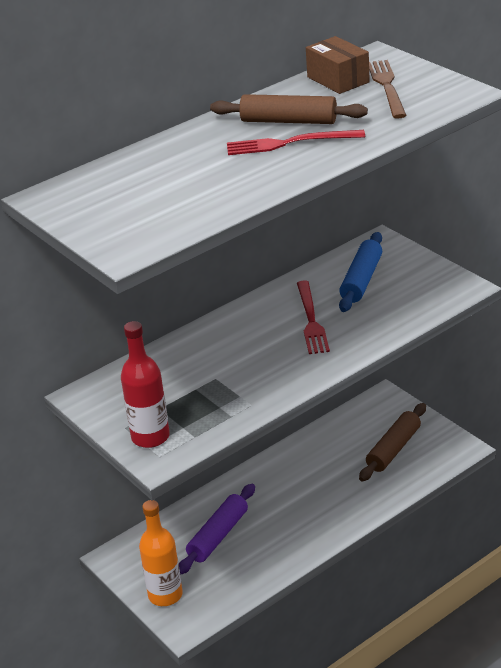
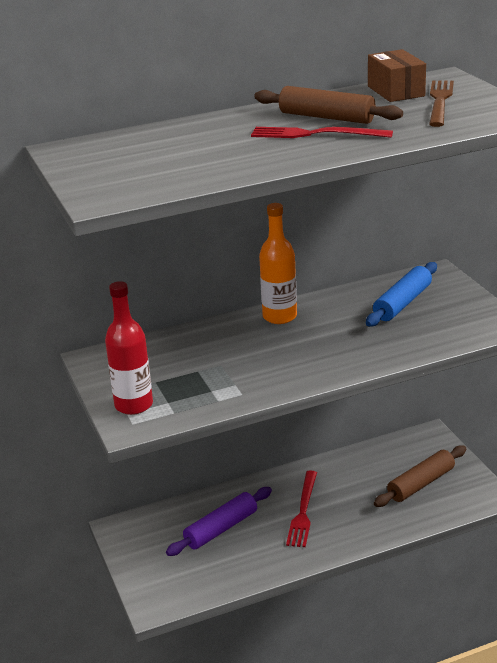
camera: 15 degrees right, 5 degrees down
orange bottle [139,500,183,606] -> orange bottle moved to [259,203,297,324]
red fork [297,280,330,354] -> red fork moved to [286,471,317,547]

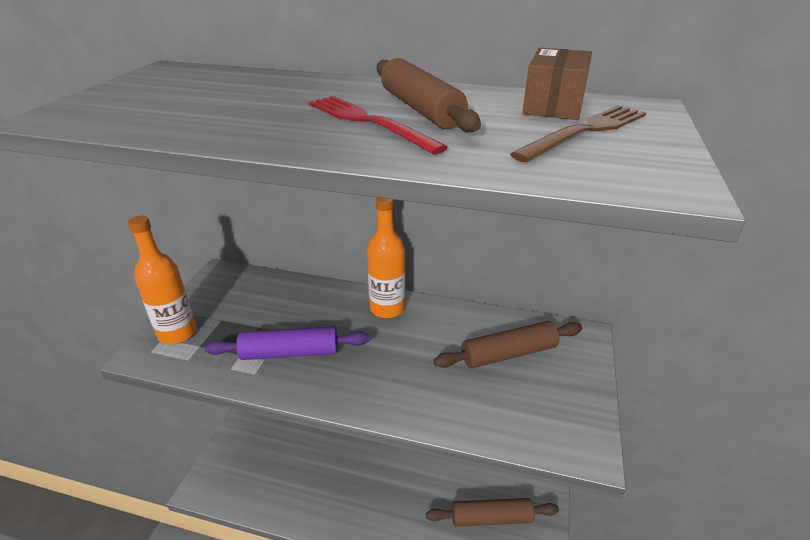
camera: 35 degrees right, 5 degrees up
red bottle [105,281,153,415] -> orange bottle [128,216,196,344]
purple rolling pin [166,487,272,556] -> purple rolling pin moved to [204,326,369,360]
red fork [286,471,317,547] -> none
blue rolling pin [366,262,437,327] -> brown rolling pin [434,321,582,368]

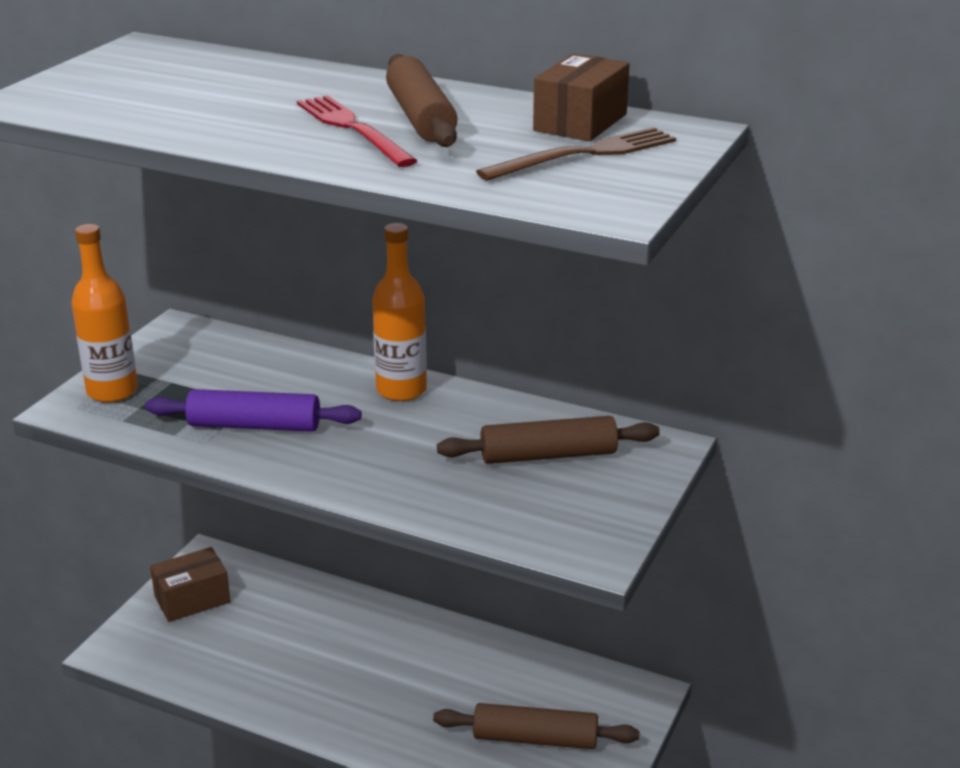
camera: 10 degrees right, 5 degrees down
none -> brown box [150,547,231,622]

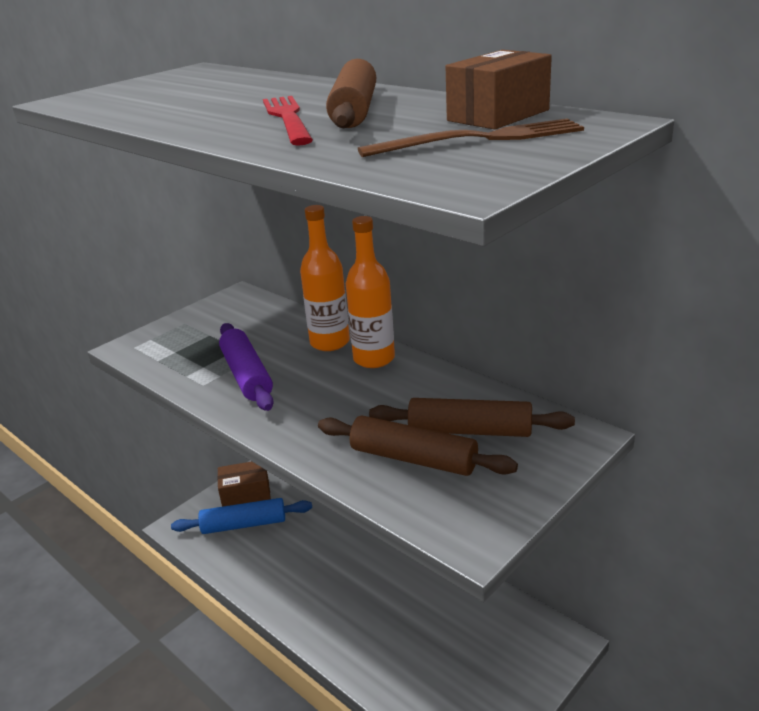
camera: 20 degrees right, 0 degrees up
orange bottle [71,224,138,403] -> orange bottle moved to [300,205,350,351]
purple rolling pin [145,389,362,432] -> purple rolling pin turned 45 degrees clockwise [219,323,274,411]
brown rolling pin [433,703,639,749] -> brown rolling pin moved to [318,415,518,476]
none -> blue rolling pin [171,498,312,534]

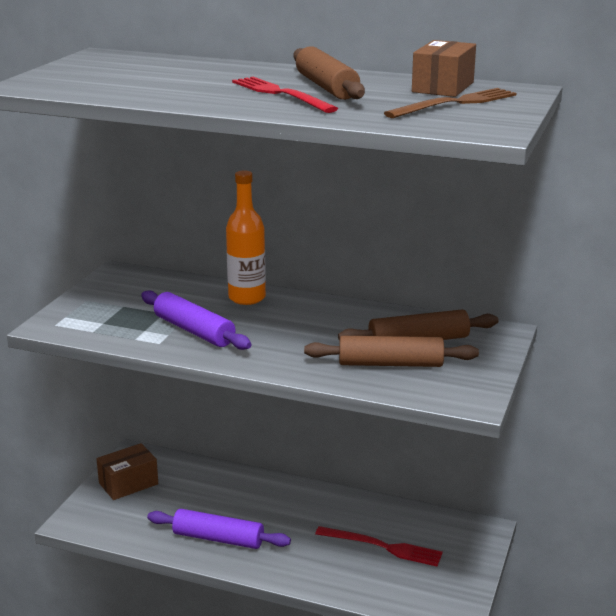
camera: 25 degrees left, 5 degrees down
blue rolling pin [171,498,312,534] -> none
orange bottle [346,216,395,368] -> none
none -> purple rolling pin [147,509,291,549]
none -> red fork [315,526,443,567]

